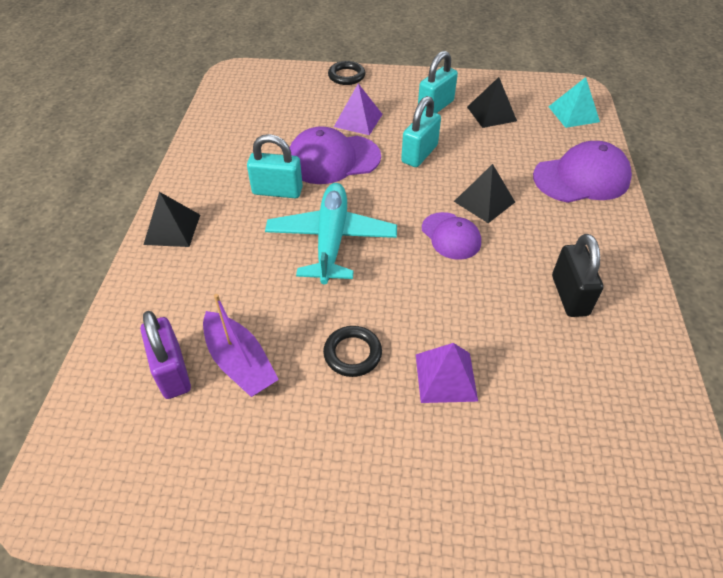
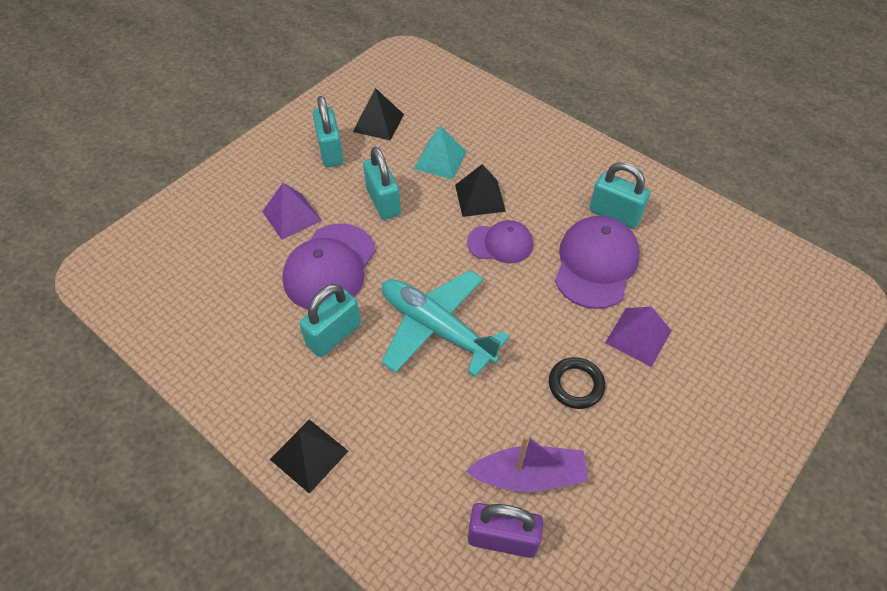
camera: 55 degrees left, 5 degrees up
black ring [328,61,365,85] -> none
purple cap [533,141,632,203] -> purple cap moved to [555,216,640,309]
turquoise pyramid [548,77,600,128] -> turquoise pyramid moved to [414,126,467,180]
black padlock [552,234,604,317] -> turquoise padlock [589,162,650,228]

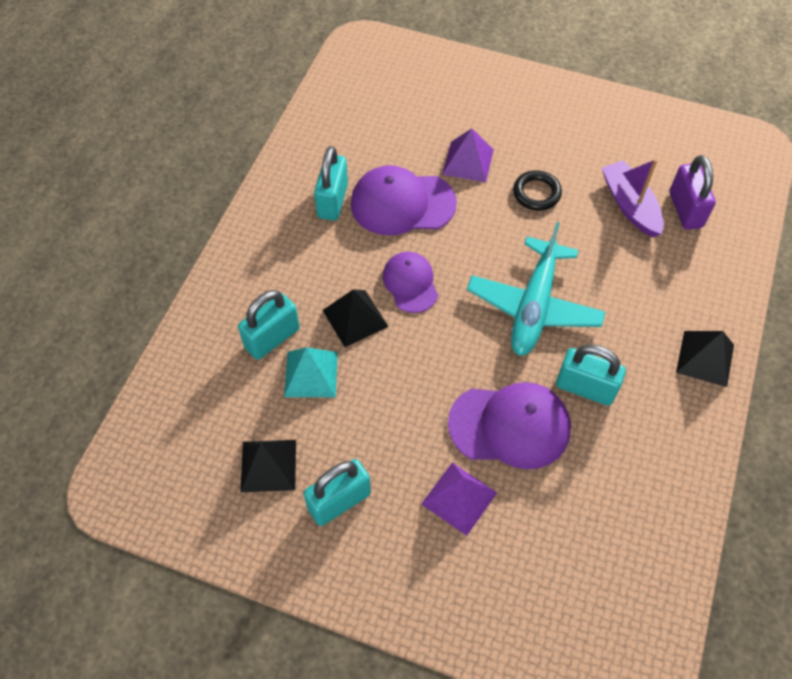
camera: 110 degrees left, 5 degrees up
turquoise padlock [363,147,401,220] -> turquoise padlock moved to [238,290,300,360]

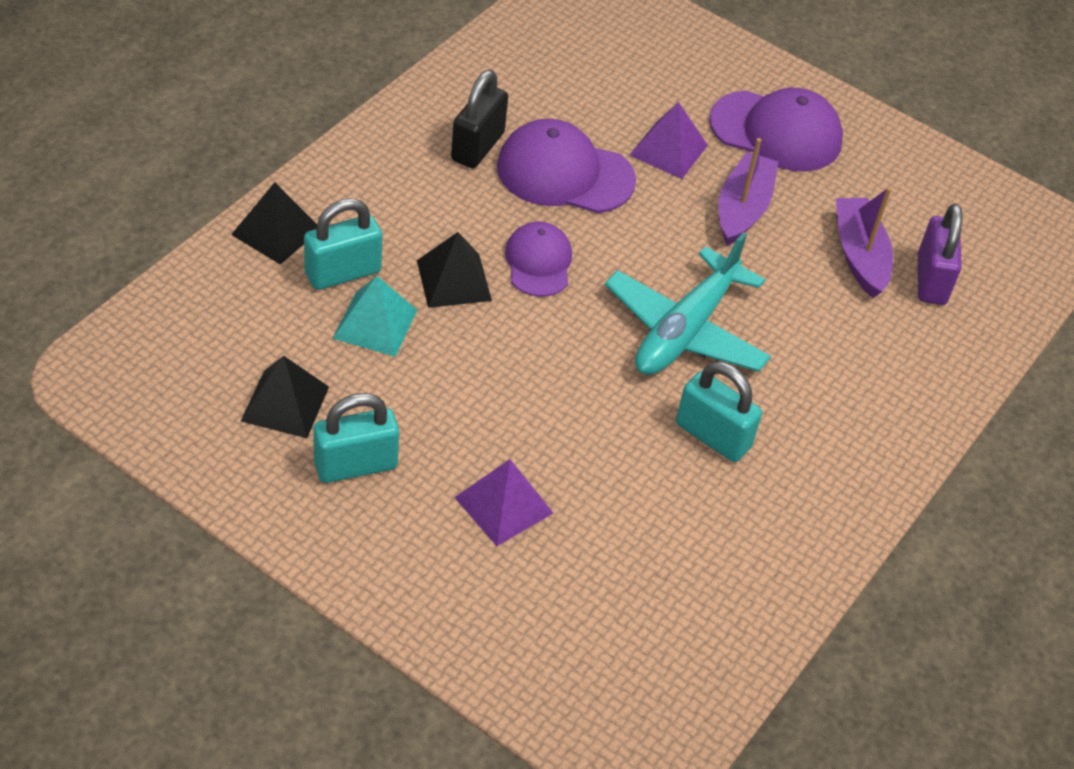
camera: 10 degrees right, 10 degrees down
turquoise padlock [314,146,348,221] -> black padlock [451,70,508,168]
purple cap [448,382,571,469] -> purple cap moved to [709,88,843,171]
black ring [513,170,562,211] -> purple boat [718,138,778,246]
black pyramid [676,331,734,387] -> black pyramid moved to [231,182,317,265]

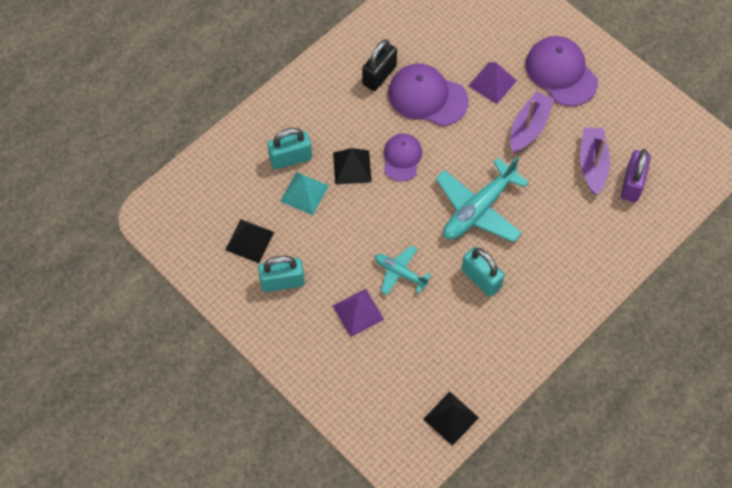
camera: 15 degrees right, 15 degrees up
black pyramid [231,182,317,265] -> black pyramid moved to [424,392,479,446]
purple cap [709,88,843,171] -> purple cap turned 150 degrees counterclockwise [526,36,598,106]
none -> turquoise plane [375,245,432,295]

